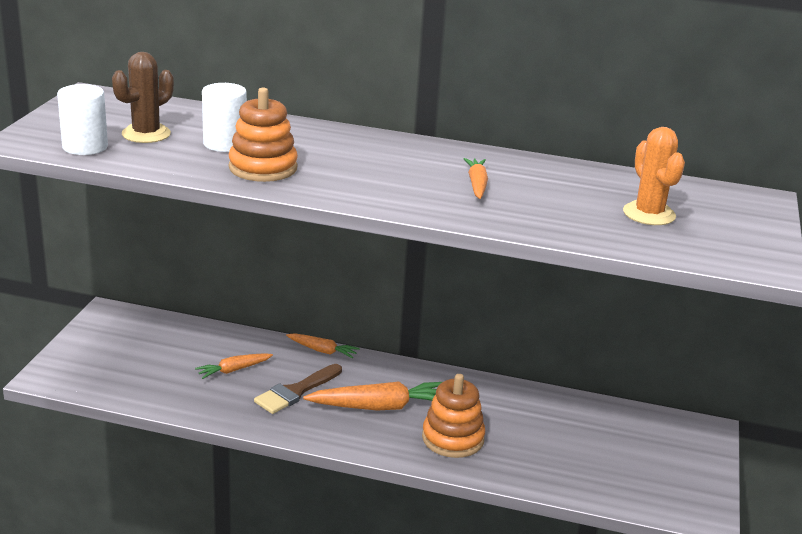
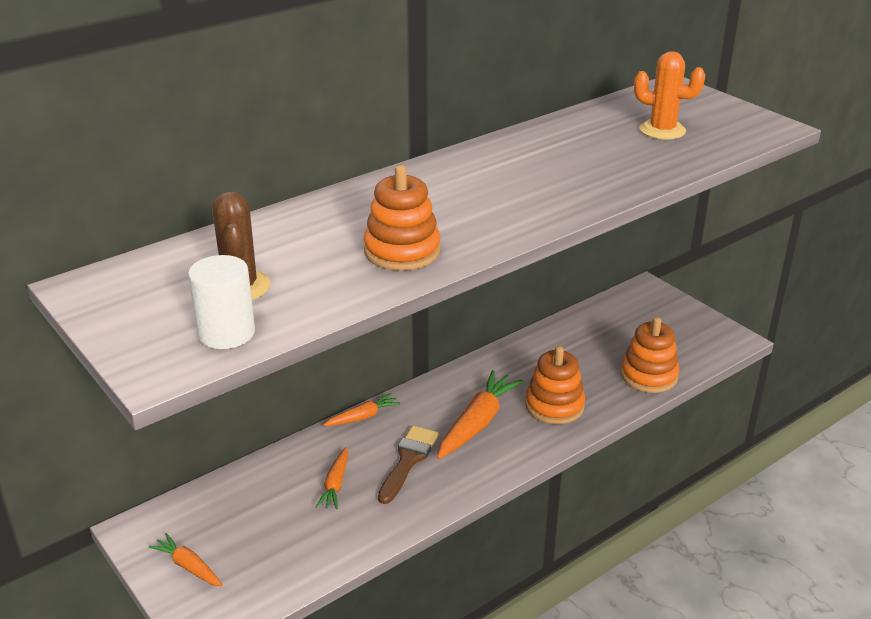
camera: 50 degrees left, 5 degrees up
white cylinder [202,83,247,152] -> none
brown brush [254,364,342,414] -> brown brush turned 150 degrees counterclockwise [378,426,439,504]
orange carrot [464,158,488,199] -> orange carrot moved to [148,533,223,587]
none -> orange stacking toy [621,317,679,393]

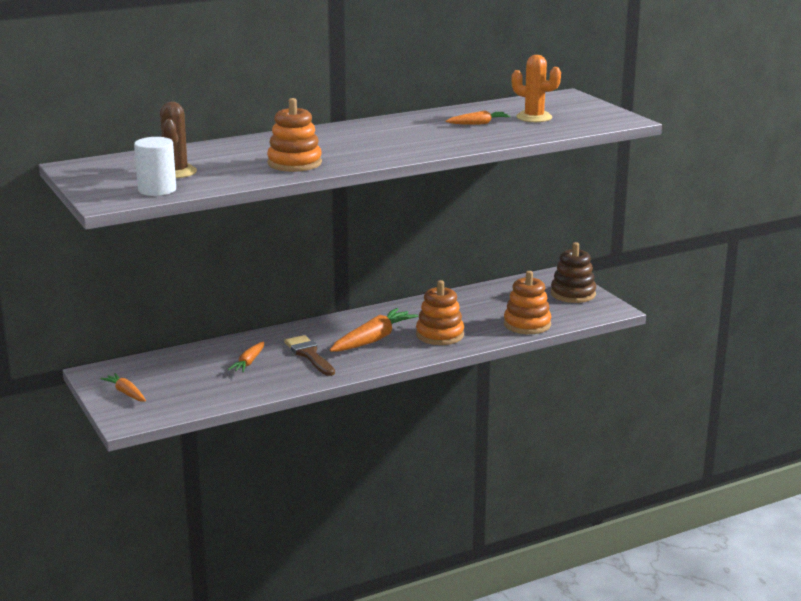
camera: 10 degrees right, 10 degrees down
orange carrot [323,393,401,426] -> orange carrot moved to [445,110,511,125]
brown brush [378,426,439,504] -> brown brush turned 60 degrees counterclockwise [284,335,335,376]
none -> brown stacking toy [551,242,596,303]

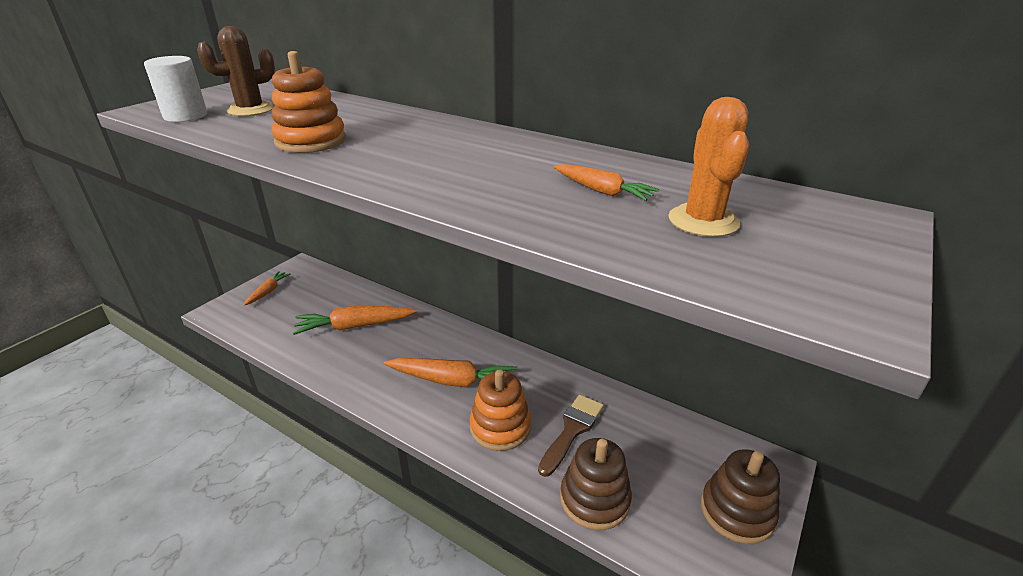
camera: 60 degrees right, 10 degrees up
orange carrot [228,342,264,372] -> orange carrot [293,306,417,335], size x1.78
brown brush [284,335,335,376] -> brown brush moved to [538,395,604,477]
orange stacking toy [504,271,551,334] -> brown stacking toy [560,438,632,530]

